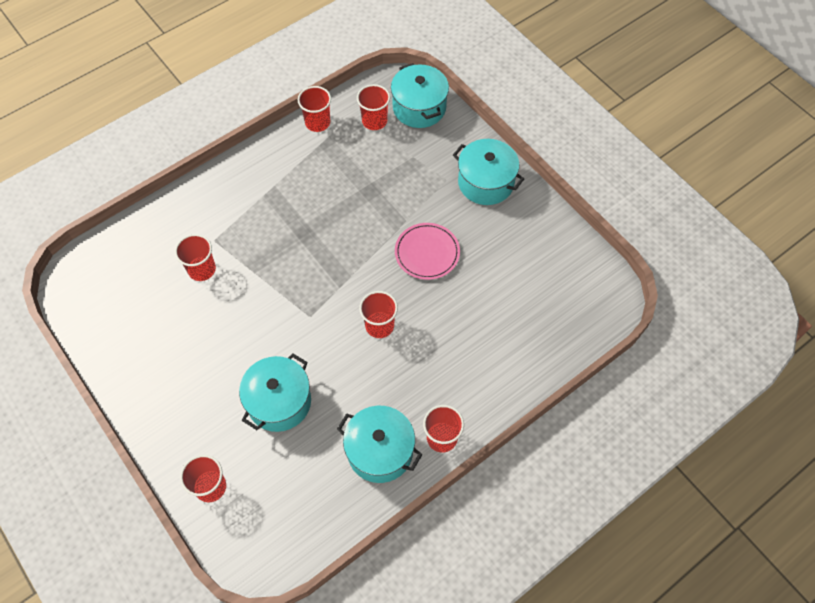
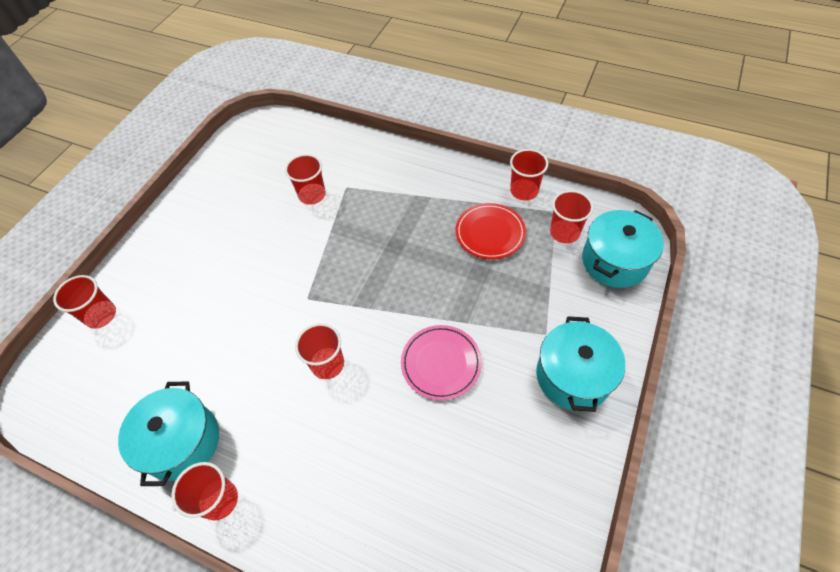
camera: 65 degrees right, 5 degrees down
turquoise pot [239,353,311,432] -> none
none -> red plate [456,203,526,259]

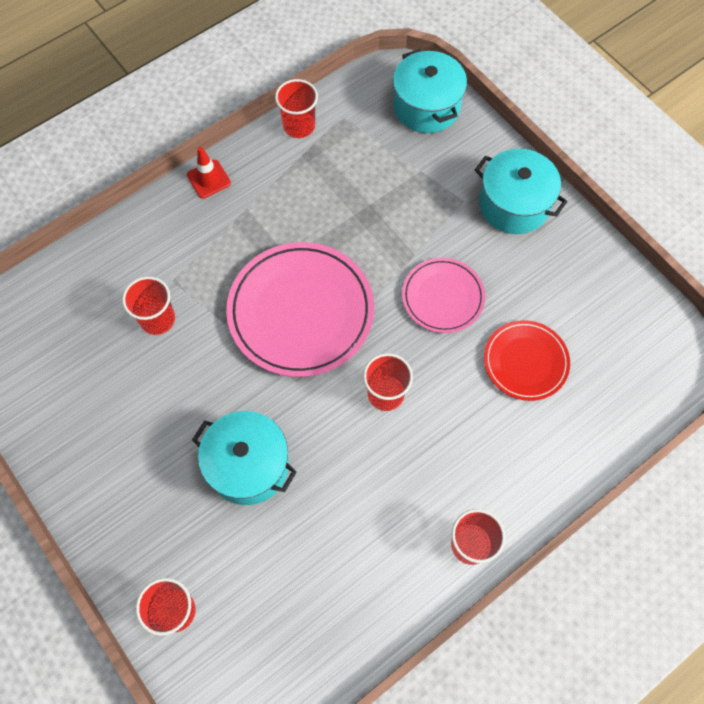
camera: 65 degrees left, 10 degrees up
turquoise pot [118,381,219,486] -> turquoise pot moved to [192,411,297,505]
red plate [456,203,526,259] -> red plate moved to [484,320,570,401]
red cup [550,190,594,244] -> none
none -> red traffic cone [187,147,231,199]
none -> pink plate [226,242,374,377]

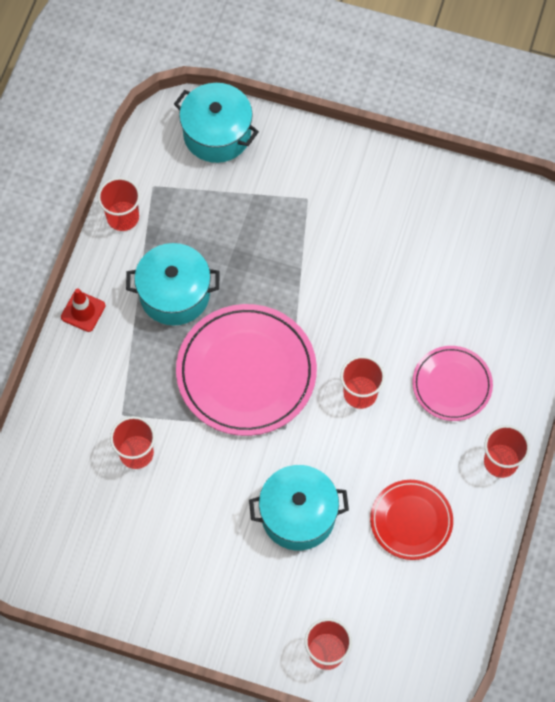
camera: 35 degrees left, 0 degrees up
pink plate [402,258,485,333] -> pink plate moved to [412,346,493,421]
turquoise pot [475,149,567,234] -> turquoise pot moved to [126,243,219,326]
red plate [484,320,570,401] -> red plate moved to [370,480,453,560]

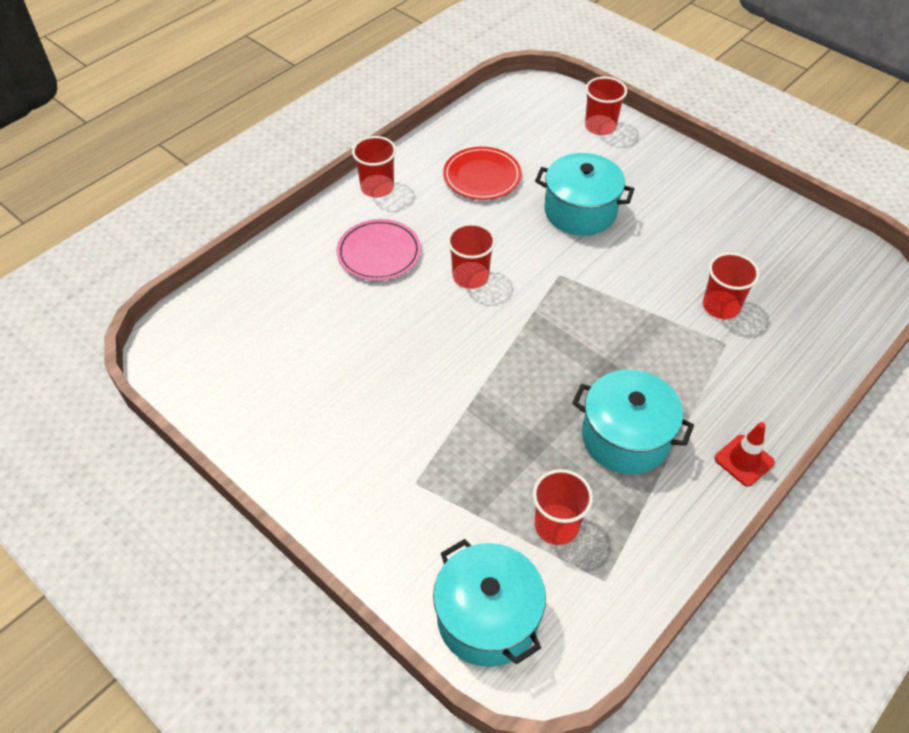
camera: 155 degrees left, 15 degrees down
red cup [98,177,140,231] -> red cup moved to [533,469,593,545]
pink plate [176,304,317,436] -> none

